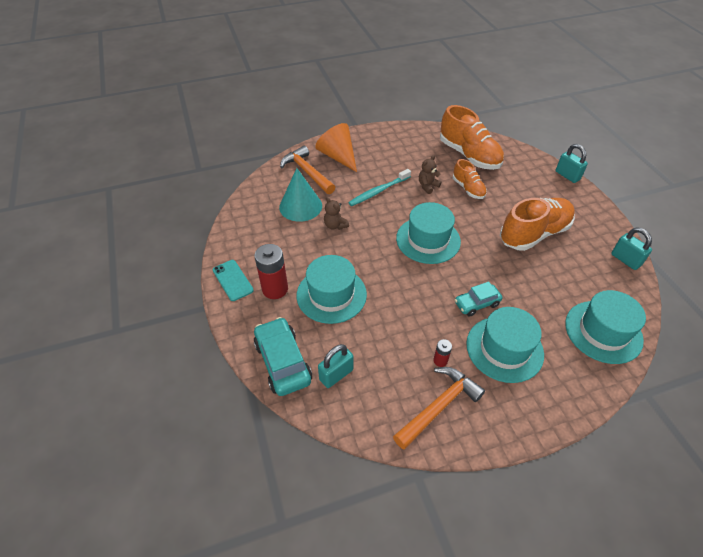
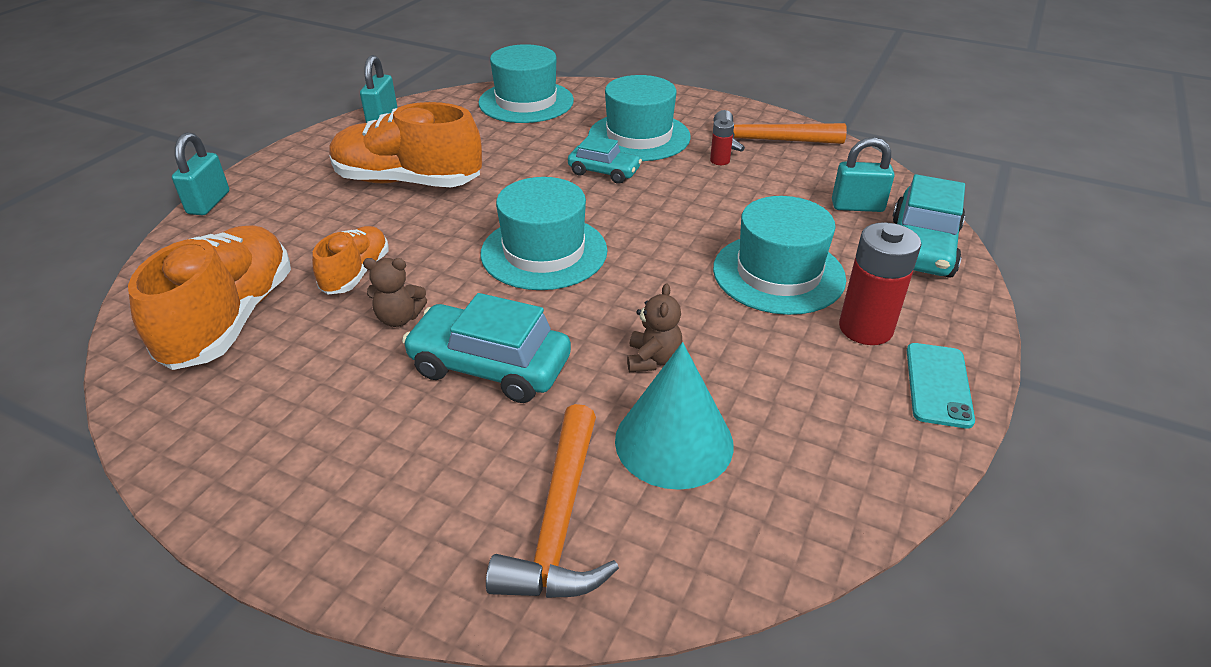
camera: 135 degrees left, 10 degrees down
orange cone [315,123,357,172] -> none
turquoise toothbrush [348,169,411,206] -> turquoise car [402,293,571,403]

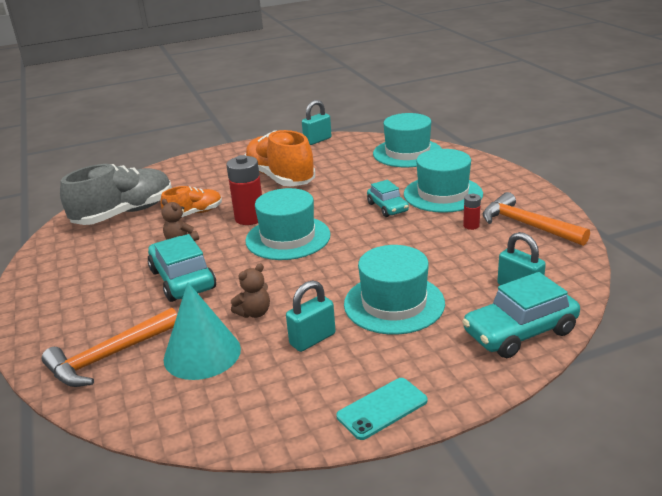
camera: 45 degrees right, 10 degrees down
orange shoe [128,225,291,370] -> grey shoe [60,164,172,225]
turquoise padlock [172,132,229,215] -> turquoise padlock moved to [286,280,336,352]
red battery [839,222,921,345] -> red battery moved to [226,155,262,225]

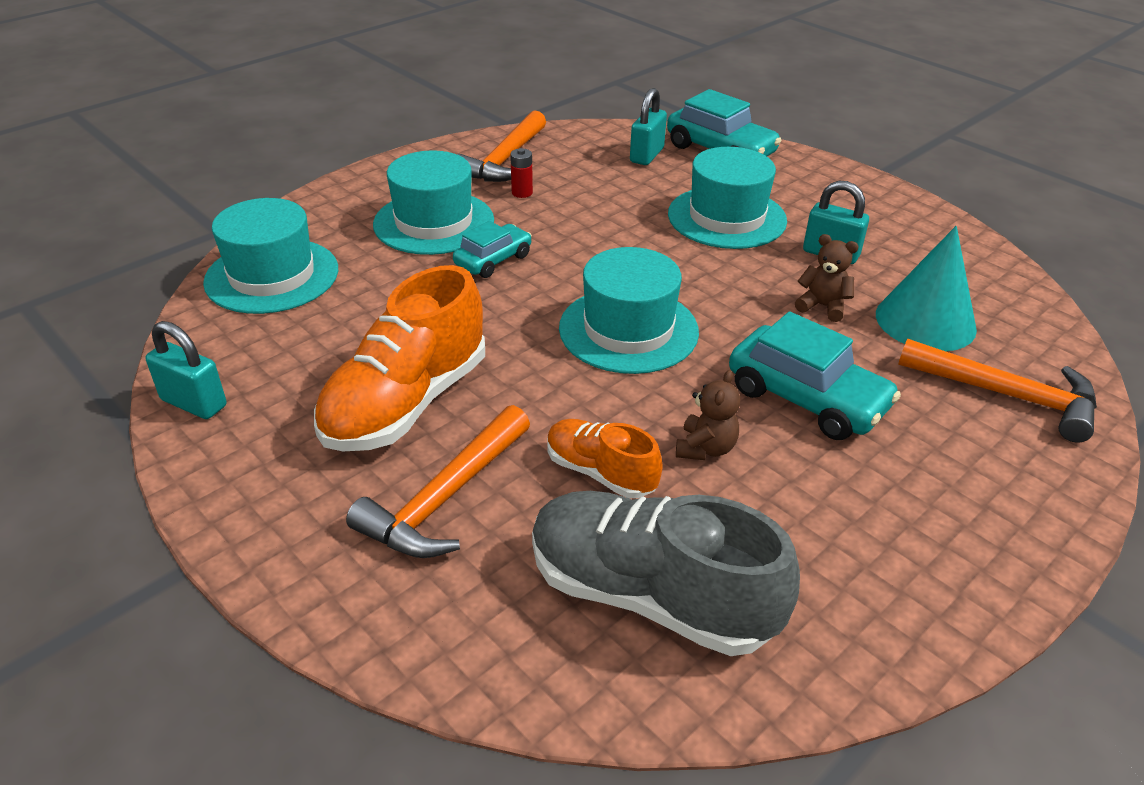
camera: 115 degrees left, 10 degrees up
turquoise car [147,234,216,302] -> turquoise car turned 90 degrees counterclockwise [729,311,901,440]
red battery [226,155,262,225] -> none
turquoise phone [336,378,428,440] -> none
none -> orange hammer [346,405,530,558]

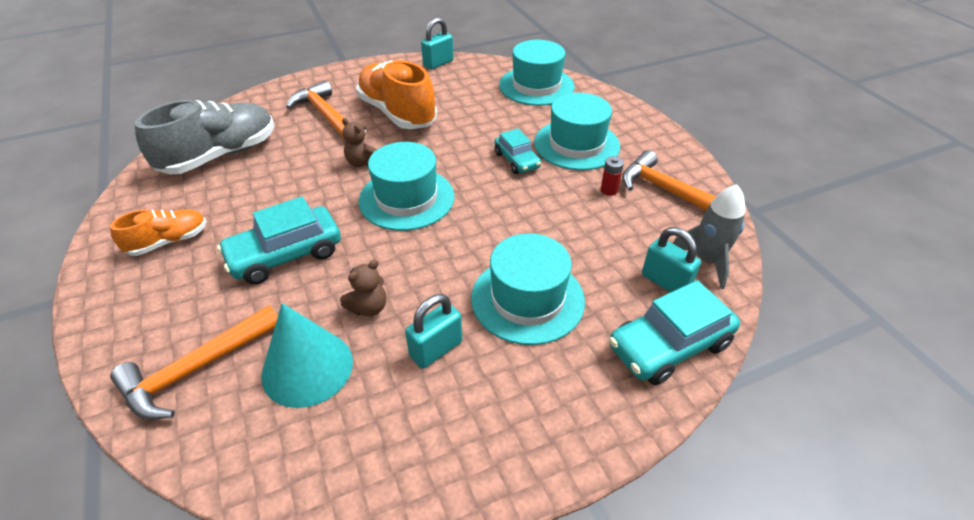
camera: 110 degrees right, 5 degrees up
orange shoe [547,419,663,498] -> orange shoe moved to [110,209,207,256]
brown teddy bear [676,370,740,460] -> brown teddy bear moved to [342,118,377,167]
none -> grey rocket [673,185,745,289]

